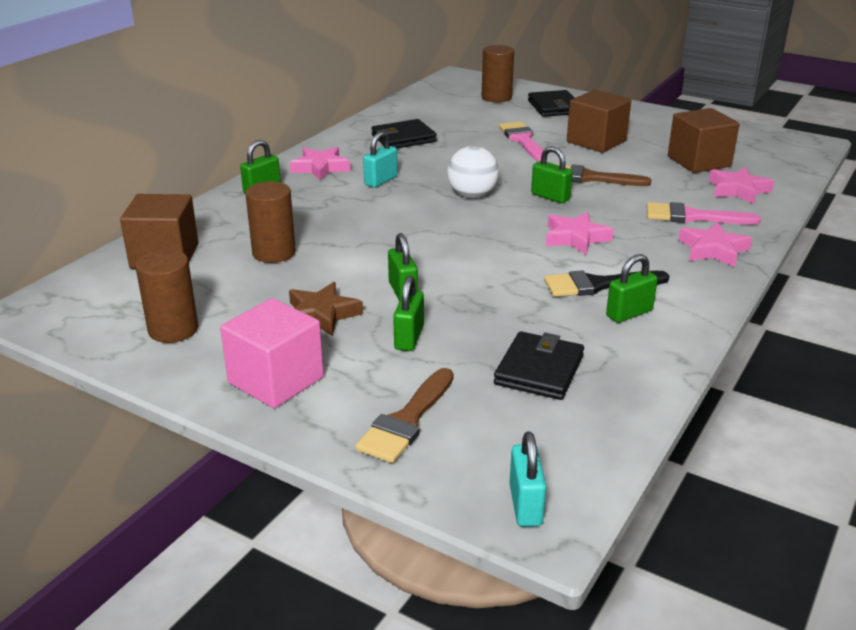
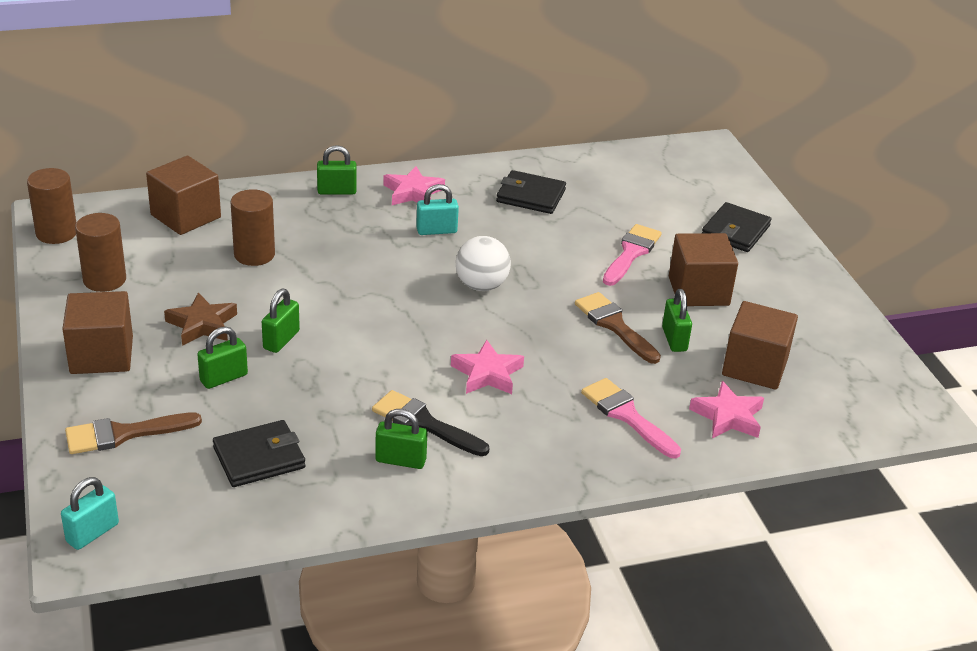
camera: 40 degrees right, 5 degrees up
pink cube [220,298,324,408] -> brown cube [62,291,133,374]
brown cylinder [481,45,514,102] -> brown cylinder moved to [27,168,76,244]
green padlock [531,146,573,203] -> green padlock moved to [662,289,692,352]
pink star [678,222,752,267] -> none

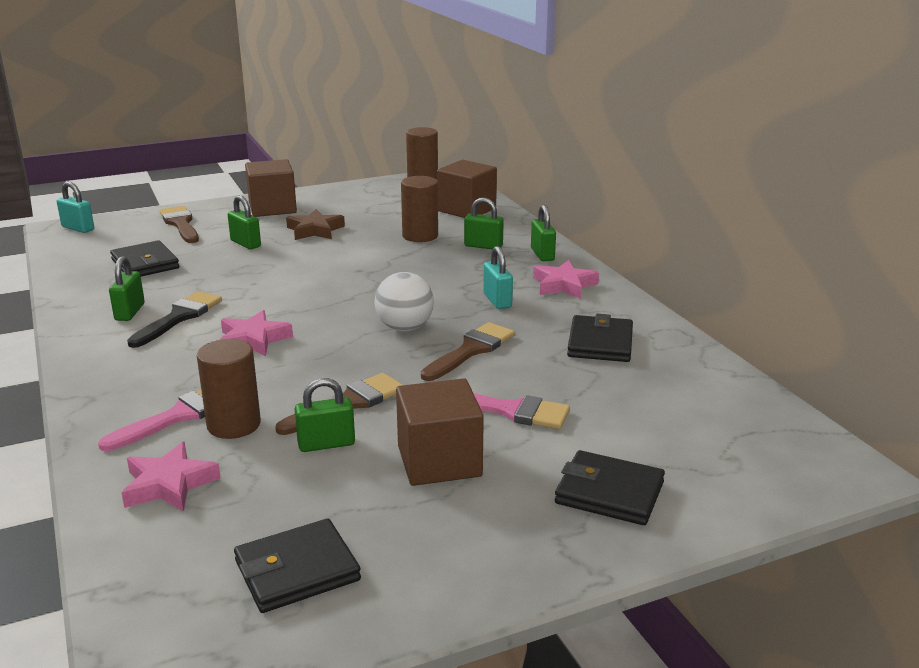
camera: 85 degrees right, 10 degrees down
brown cylinder [75,213,126,292] -> brown cylinder moved to [197,339,261,439]
green padlock [262,289,300,353] -> green padlock moved to [464,197,504,249]
brown cube [722,301,798,390] -> none
none -> black wallet [234,519,361,613]
none -> brown brush [421,322,515,381]

